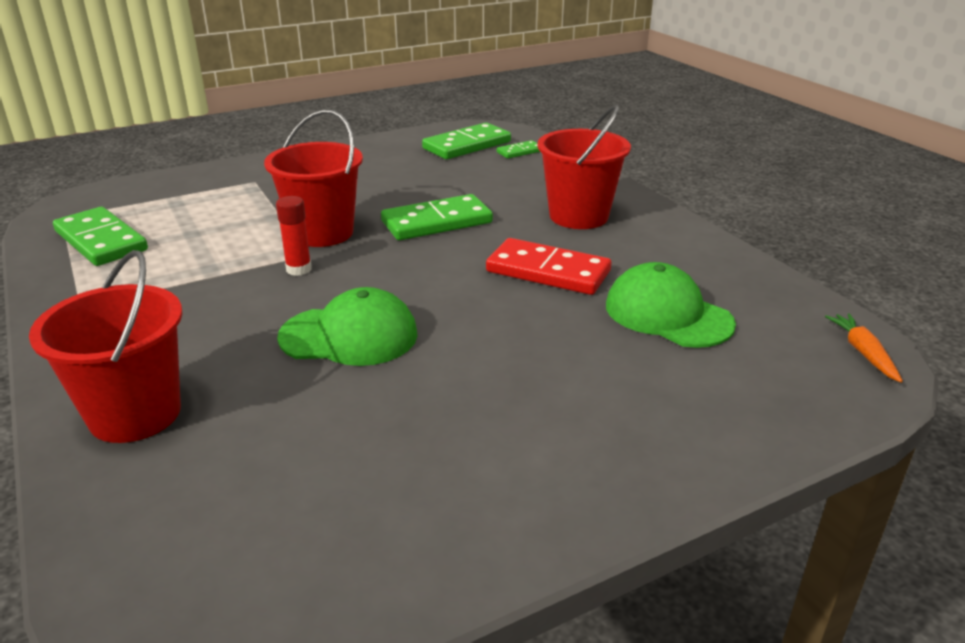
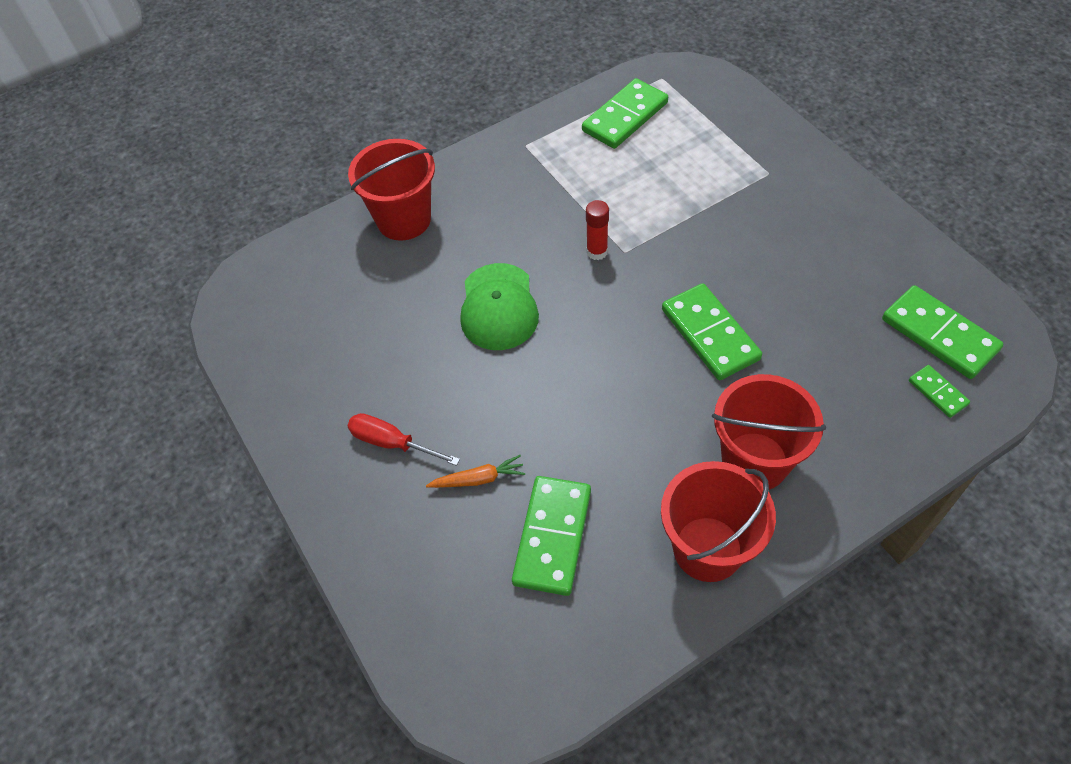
camera: 90 degrees right, 25 degrees up
red bucket [264,109,363,247] -> red bucket moved to [661,461,776,582]
red domino [486,238,612,295] -> none
green cap [606,262,736,348] -> green domino [512,476,591,596]
orange carrot [825,313,903,383] -> orange carrot moved to [426,455,525,488]
none -> red screwdriver [348,413,460,466]

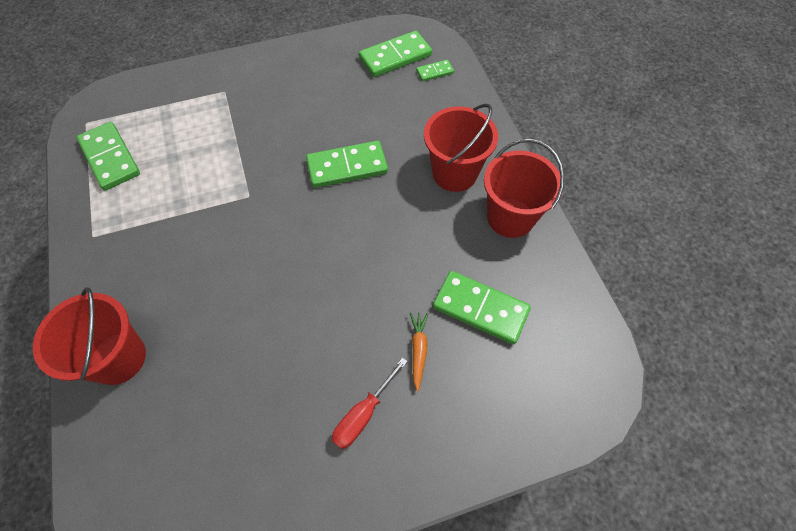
camera: 80 degrees left, 5 degrees up
green cap [460,263,539,350] -> none
red glue stick [586,200,609,260] -> none

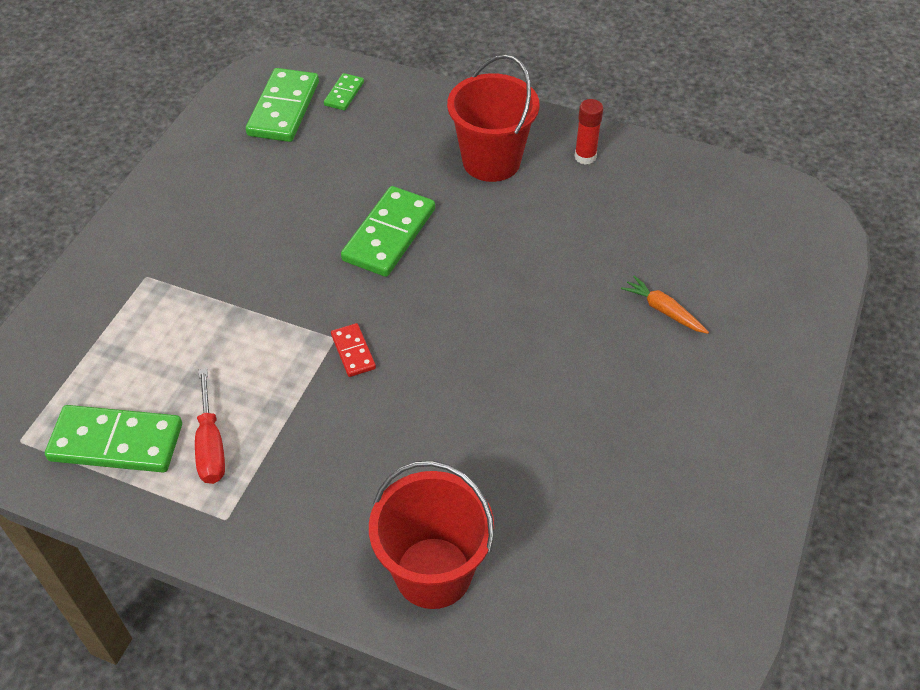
camera: 50 degrees left, 10 degrees down
red screwdriver [332,357,408,449] -> red screwdriver moved to [195,368,225,484]
green domino [433,271,531,345] -> none
red bucket [484,139,564,238] -> red glue stick [574,99,603,165]
none -> red domino [331,323,376,377]

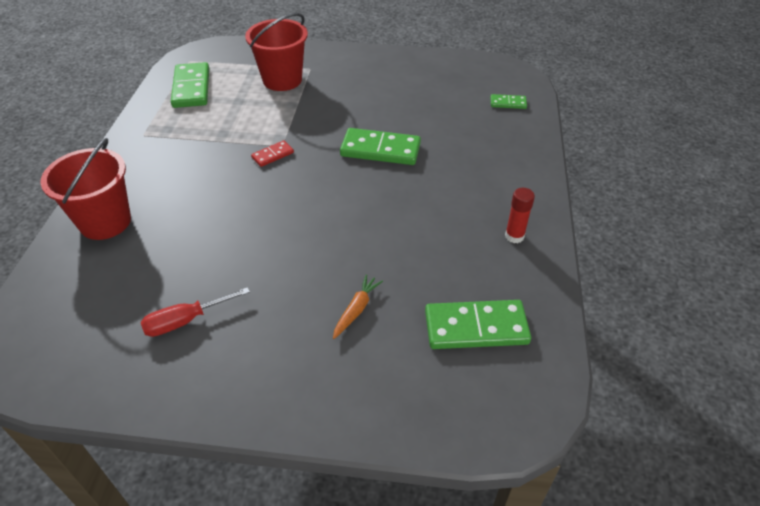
camera: 75 degrees right, 5 degrees down
red screwdriver [195,368,225,484] -> red screwdriver moved to [141,287,250,337]
green domino [246,68,319,142] -> green domino moved to [425,300,531,349]
red bucket [447,54,540,182] -> red bucket moved to [245,13,308,91]

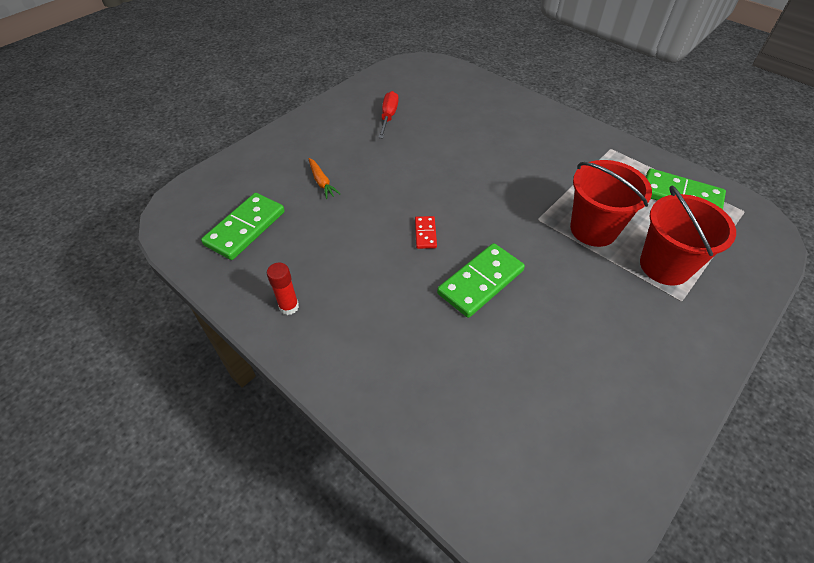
camera: 125 degrees right, 5 degrees up
red bucket [40,138,131,240] -> red bucket moved to [570,160,652,247]
red domino [251,140,294,167] -> red domino moved to [415,216,437,249]
green domino [491,94,527,109] -> none

